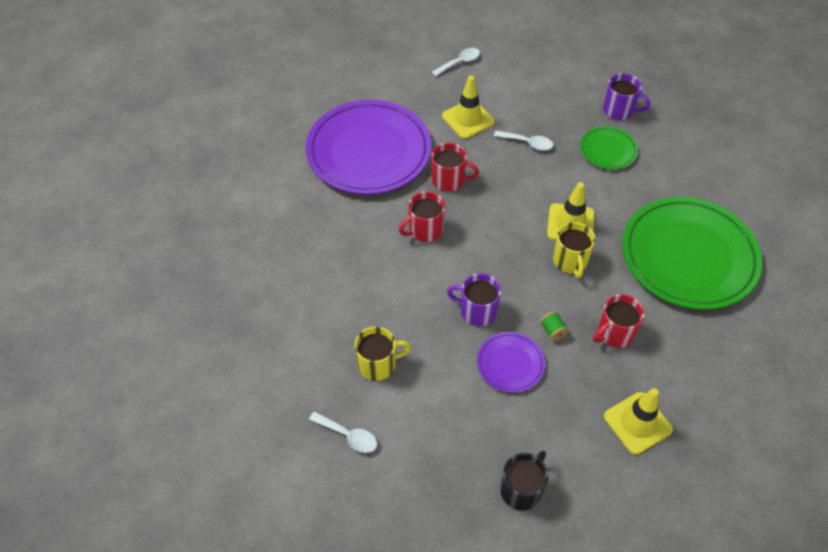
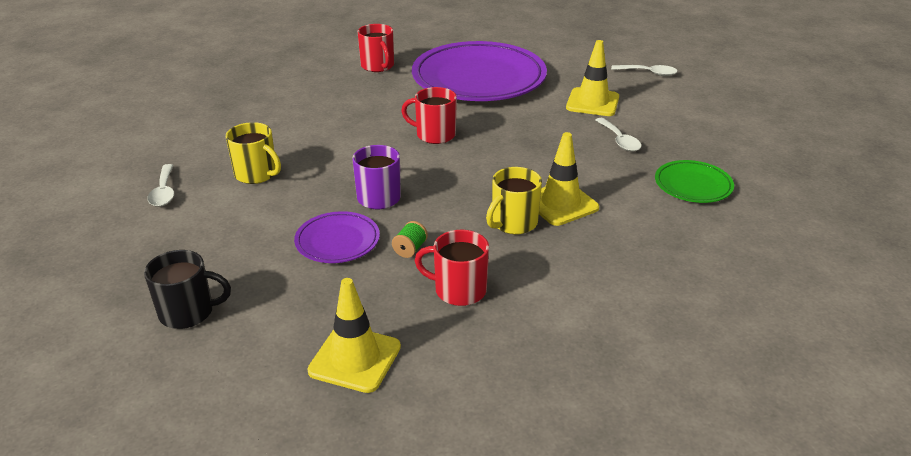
camera: 50 degrees right, 20 degrees down
red mug [431,143,479,192] -> red mug moved to [357,24,394,72]
purple mug [603,73,650,120] -> none
green plate [622,197,762,310] -> none

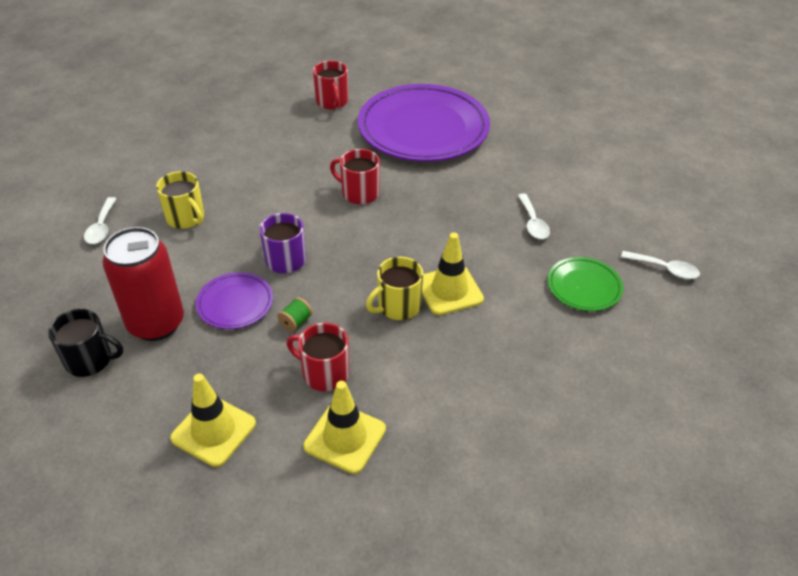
camera: 10 degrees right, 10 degrees up
yellow traffic cone [566,40,619,116] -> yellow traffic cone moved to [303,381,386,474]
white spoon [611,65,678,76] -> white spoon moved to [621,251,700,279]
none -> red can [103,227,184,341]

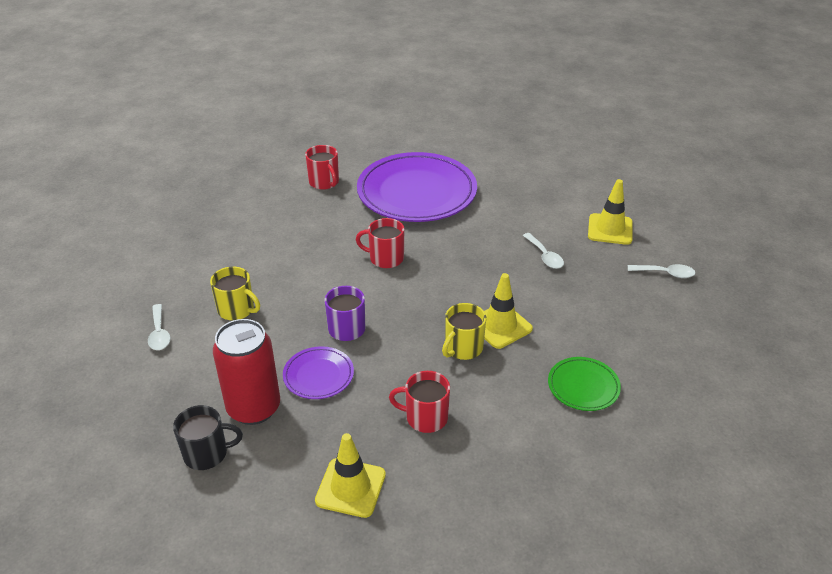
camera: 15 degrees left, 5 degrees down
green spool [277,297,312,332] -> none
yellow traffic cone [303,381,386,474] -> yellow traffic cone moved to [588,179,633,245]
green plate [548,257,623,311] -> green plate moved to [548,357,621,411]

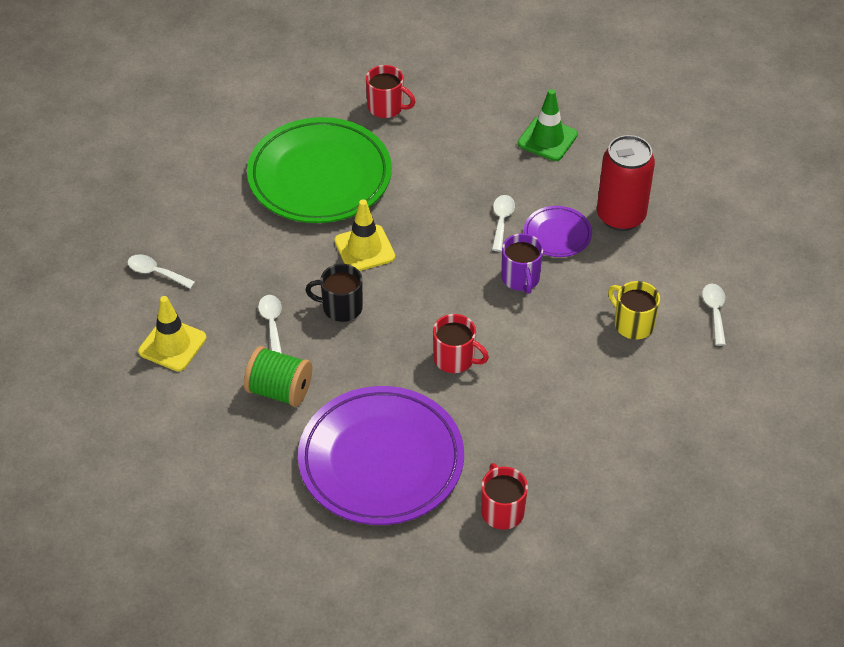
camera: 165 degrees left, 10 degrees up
black mug [173,405,243,470] -> black mug moved to [305,264,363,322]
yellow traffic cone [315,433,386,518] -> green traffic cone [518,89,578,161]
red mug [389,371,450,433] -> red mug moved to [366,65,416,118]
yellow mug [442,303,486,360] -> none
green plate [548,357,621,411] -> green plate [247,117,392,223], size x2.18
none -> green spool [244,346,312,407]
none -> white spoon [492,195,515,251]

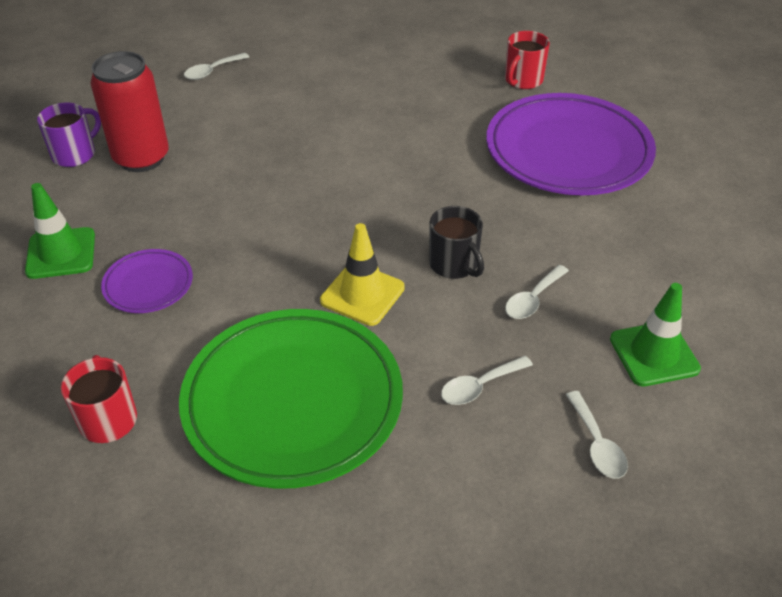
camera: 130 degrees left, 5 degrees down
yellow traffic cone [138,296,206,371] -> green traffic cone [610,283,701,386]
green spool [244,346,312,407] -> none
red mug [433,314,489,373] -> none
white spoon [492,195,515,251] -> white spoon moved to [441,356,533,405]
purple mug [501,233,543,294] -> purple mug moved to [37,102,101,167]
purple plate [524,206,592,257] -> purple plate moved to [101,249,193,313]
yellow mug [608,281,660,339] -> none

